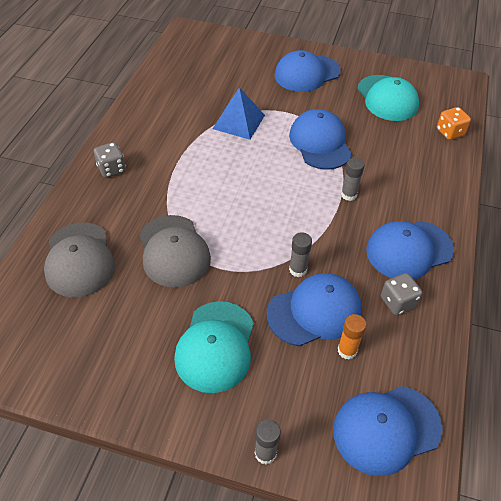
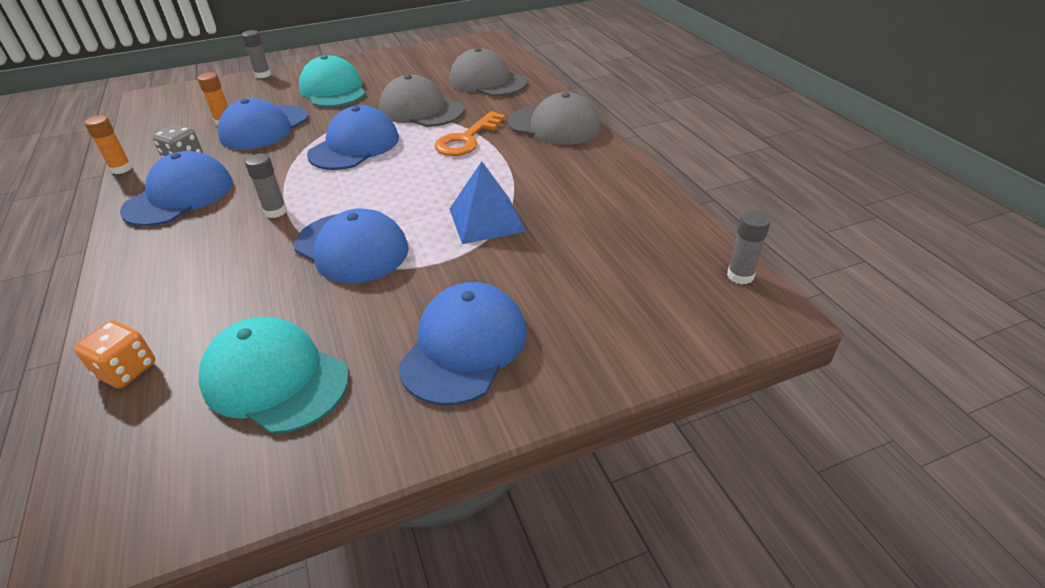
camera: 145 degrees right, 10 degrees down
grey dice [94,142,126,178] -> grey cap [508,92,601,145]
grey glue stick [289,232,312,277] -> grey glue stick moved to [727,210,771,284]
blue cap [333,386,443,476] -> blue cap moved to [307,105,399,170]
none -> orange glue stick [84,115,132,174]
none -> orange key [435,111,506,156]

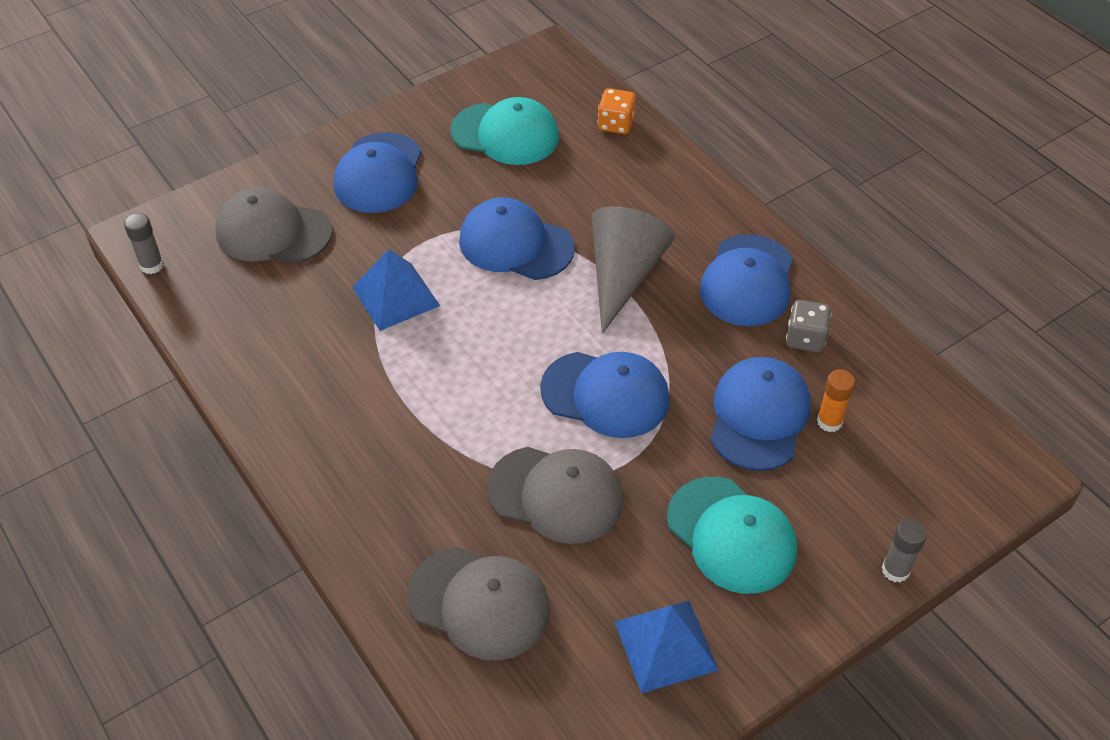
camera: 165 degrees right, 10 degrees up
orange glue stick [84,115,132,174] -> none
grey glue stick [245,153,287,218] -> grey cone [592,206,674,334]
blue cap [307,105,399,170] -> blue cap turned 90 degrees counterclockwise [540,352,670,438]
orange key [435,111,506,156] -> none
grey cap [508,92,601,145] -> grey cap moved to [216,187,332,264]
none -> blue pyramid [615,601,719,693]

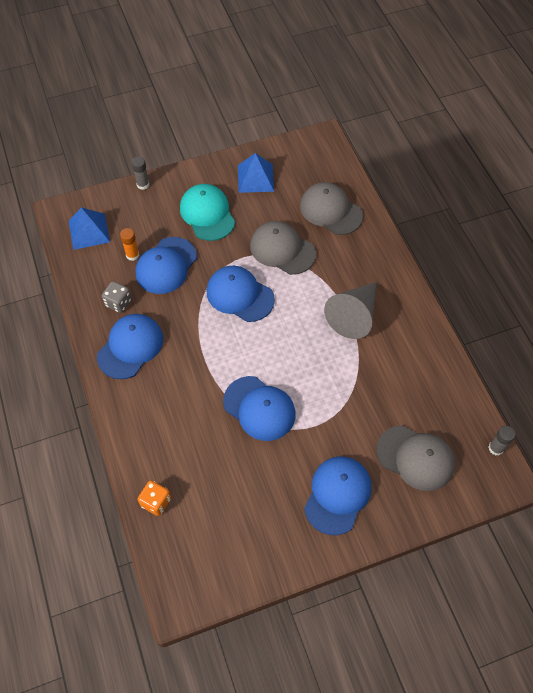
camera: 165 degrees left, 10 degrees up
blue pyramid [352,249,440,331] -> blue pyramid moved to [69,207,110,250]
turquoise cap [451,97,559,165] -> none
grey cone [592,206,674,334] -> grey cone moved to [324,282,377,339]

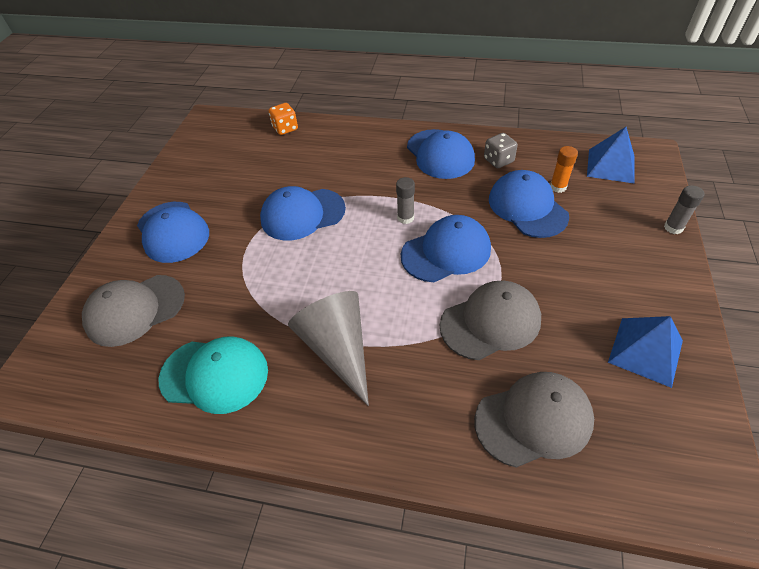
camera: 125 degrees right, 10 degrees down
turquoise cap [180,184,235,241] -> turquoise cap moved to [159,336,268,414]
grey glue stick [489,426,515,456] -> grey glue stick moved to [396,177,415,224]

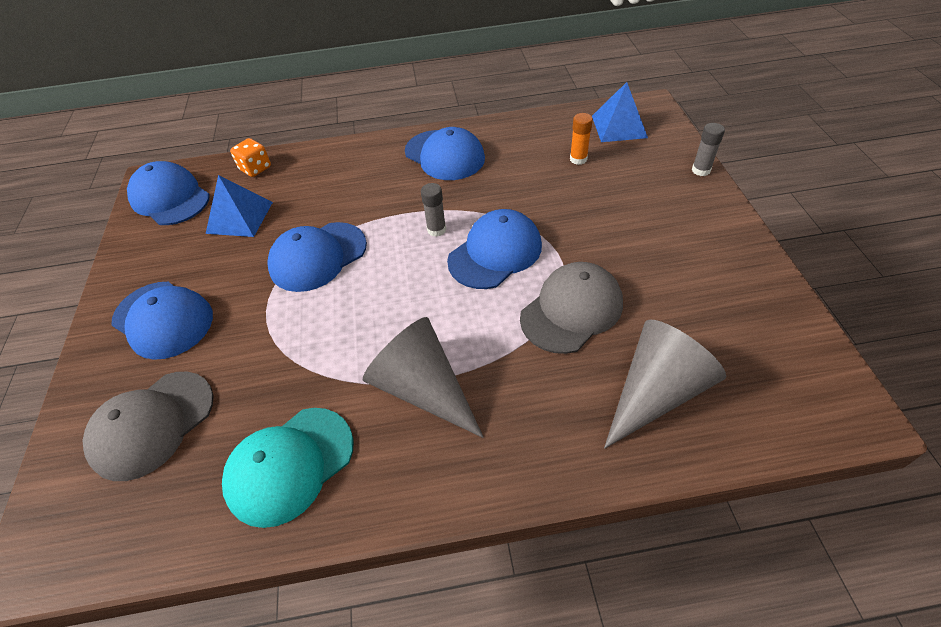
camera: 20 degrees left, 0 degrees up
turquoise cap [159,336,268,414] -> turquoise cap turned 150 degrees clockwise [222,408,354,528]
grey cap [474,372,594,468] -> grey cone [604,320,726,448]
grey dice [484,133,518,168] -> none
blue cap [489,170,569,238] -> blue cap moved to [127,161,210,225]
blue pyramid [608,316,683,388] -> blue pyramid moved to [206,175,273,237]

